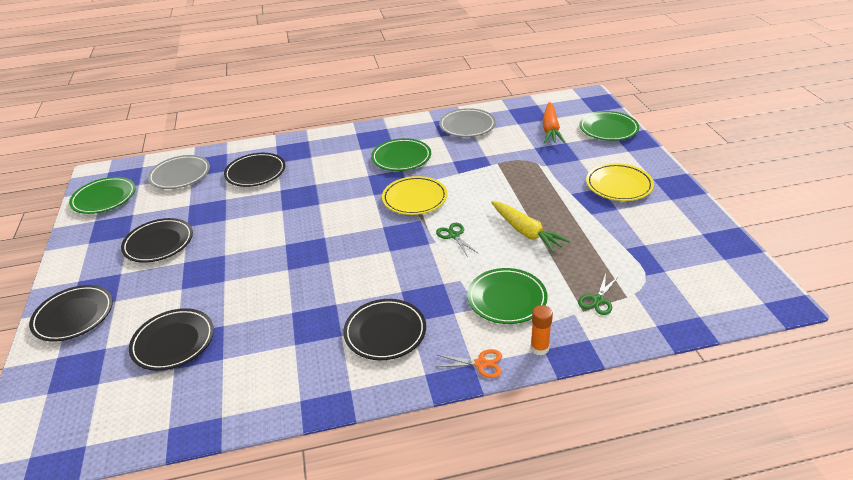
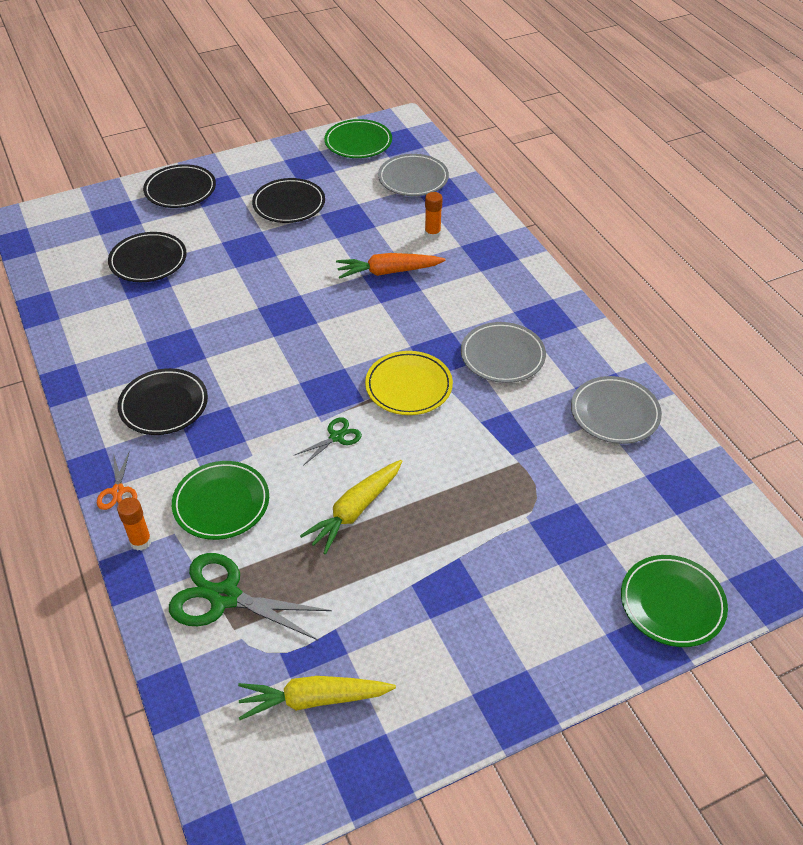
camera: 75 degrees right, 10 degrees up
black plate [224,153,285,187] -> orange glue stick [425,192,443,239]
green plate [371,138,431,171] -> grey plate [461,322,546,383]
orange carrot [542,102,565,143] -> orange carrot moved to [336,253,446,279]
green scissors [578,273,619,315] -> green scissors [169,553,332,640], size x1.97
yellow plate [586,163,654,201] -> none
none -> yellow carrot [238,676,396,720]

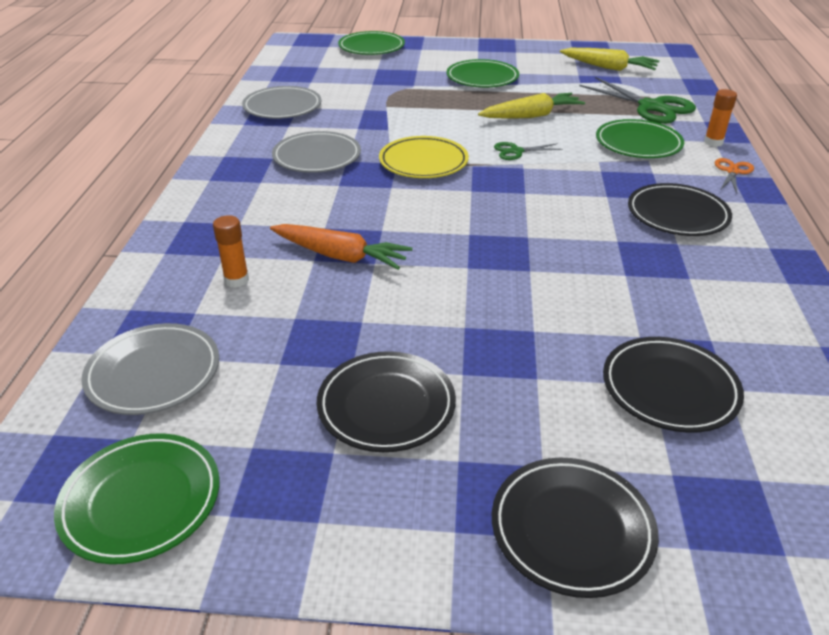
camera: 150 degrees left, 10 degrees down
none -> green plate [446,59,519,87]

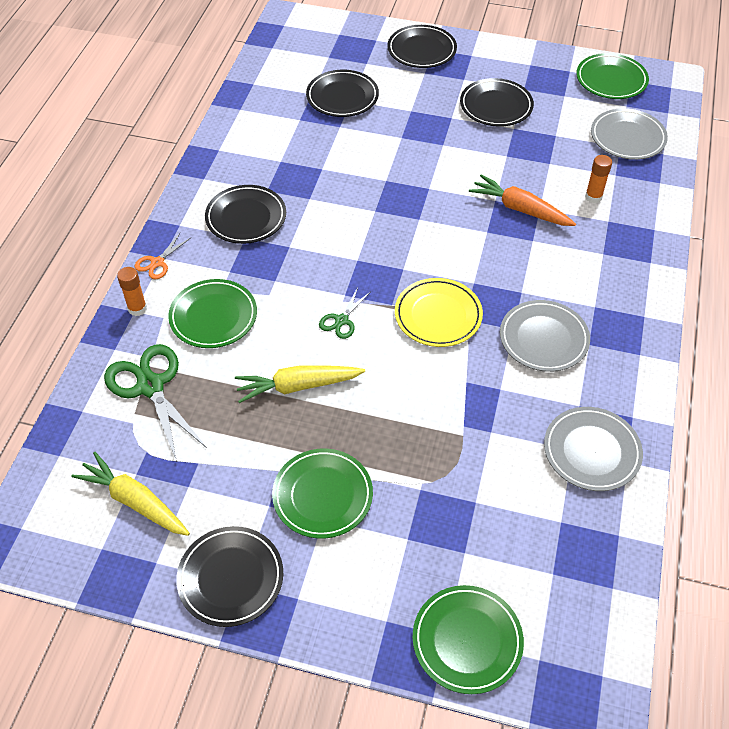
camera: 170 degrees left, 15 degrees up
green scissors [494,142,563,160] -> green scissors turned 120 degrees clockwise [319,287,370,339]
none -> black plate [176,526,283,627]

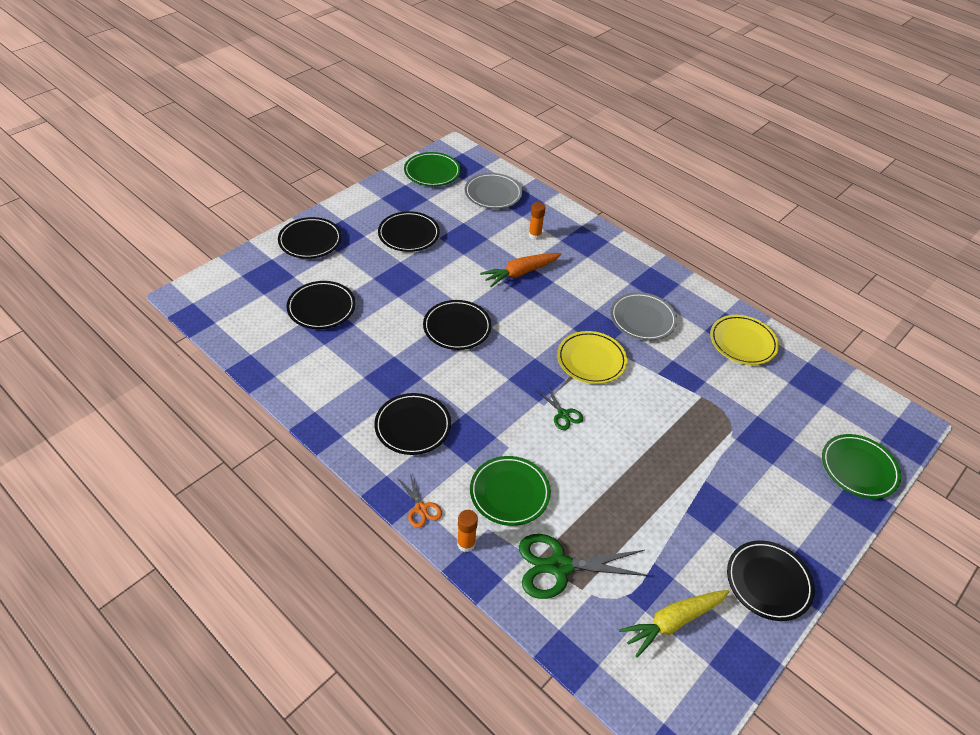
camera: 65 degrees left, 5 degrees down
yellow carrot [235,365,365,403] -> none
green plate [272,449,373,539] -> none
grey plate [544,407,643,491] -> yellow plate [710,315,779,365]
none -> black plate [423,300,492,350]

